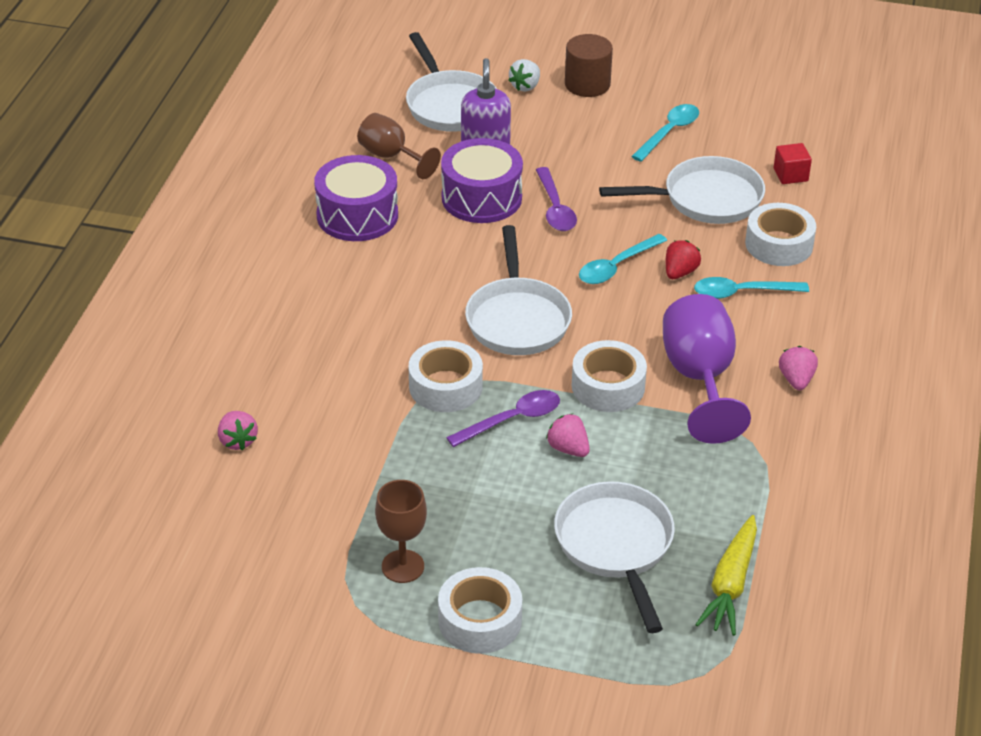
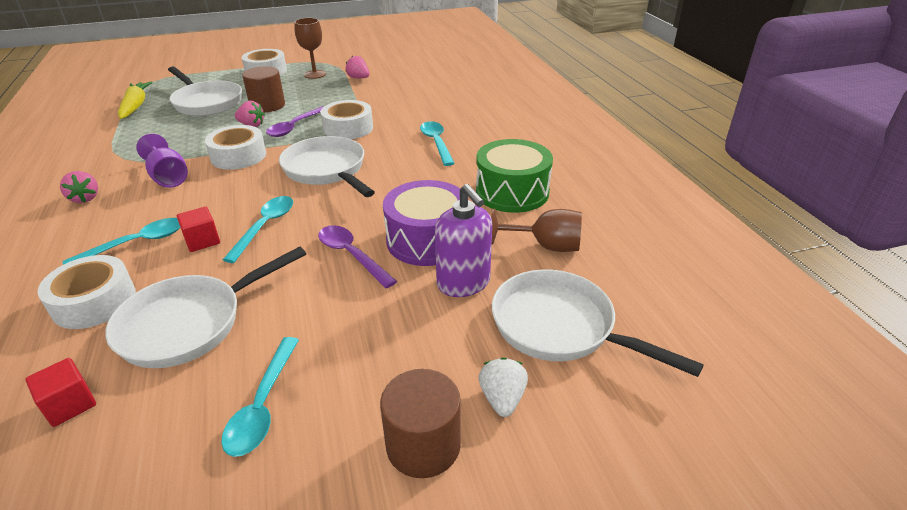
camera: 150 degrees right, 5 degrees down
pink strawberry [218,411,258,451] -> pink strawberry moved to [345,56,369,78]
purple drum [314,155,398,241] -> green drum [476,139,553,213]
purple goblet [663,294,751,444] -> purple goblet [136,134,188,188], size x0.64
red strawberry [666,240,701,279] -> red cube [177,207,220,252]
none -> brown cylinder [242,66,285,112]
none -> turquoise spoon [420,121,455,166]

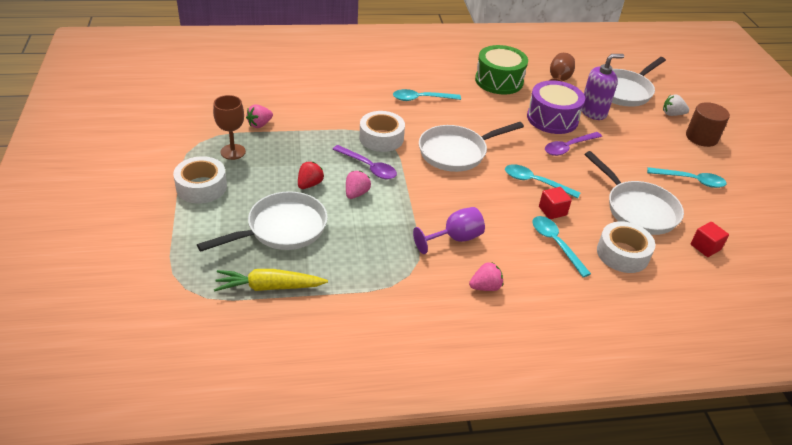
camera: 85 degrees left, 5 degrees up
white tape [205,125,266,170] -> none
brown cylinder [242,66,285,112] -> red strawberry [298,162,324,189]

